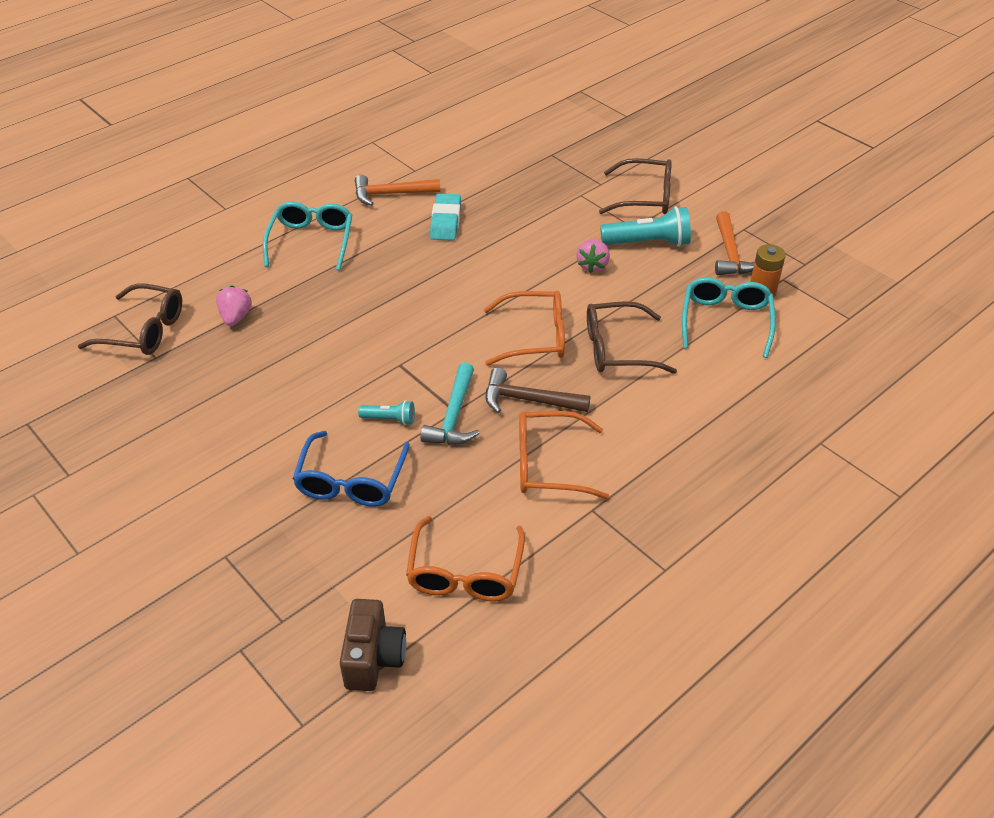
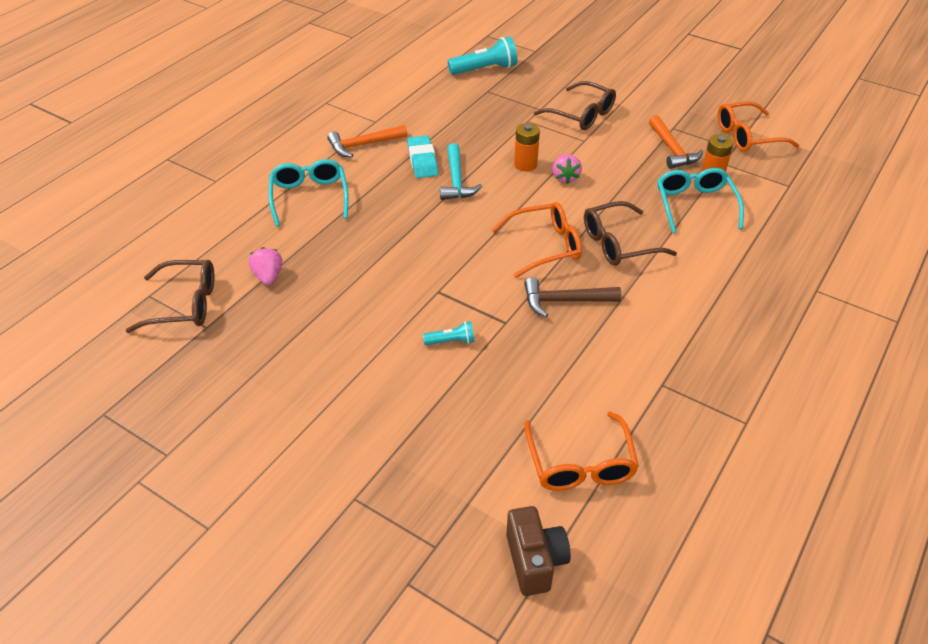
camera: 15 degrees left, 0 degrees up
blue glasses [293,431,410,507] -> none
turquoise hammer [420,362,480,445] -> turquoise hammer moved to [440,143,482,200]
orange glasses [519,411,610,499] -> orange glasses moved to [717,101,799,152]
brown glasses [599,158,672,214] -> brown glasses turned 45 degrees clockwise [534,81,616,130]
turquoise flashlight [600,206,691,247] -> turquoise flashlight moved to [448,37,517,75]
none -> orange battery [514,123,540,171]

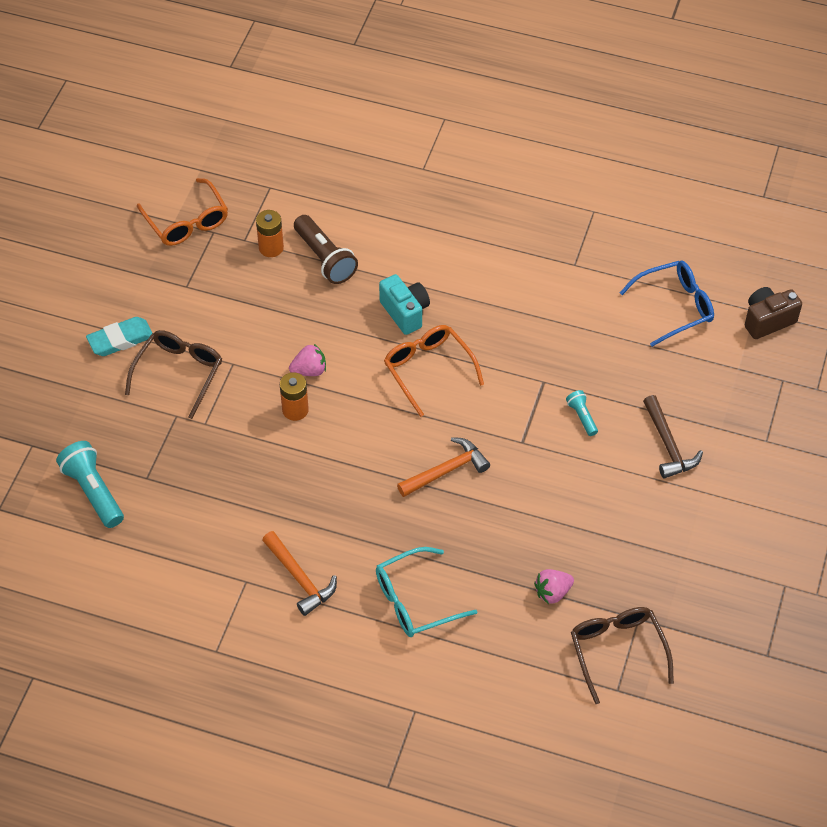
camera: 105 degrees left, 10 degrees up
turquoise eraser [407,135,438,178] -> turquoise eraser moved to [86,317,152,356]
turquoise hammer [440,143,482,200] -> none
brown hammer [524,277,621,317] -> brown hammer moved to [643,395,703,479]
orange glasses [525,411,639,491] -> blue glasses [620,261,714,347]
brown glasses [584,201,677,266] -> turquoise camera [379,274,430,335]
orange hammer [649,115,703,169] -> orange hammer moved to [397,437,490,497]
turquoise glasses [657,168,744,233] -> brown flashlight [294,215,358,284]

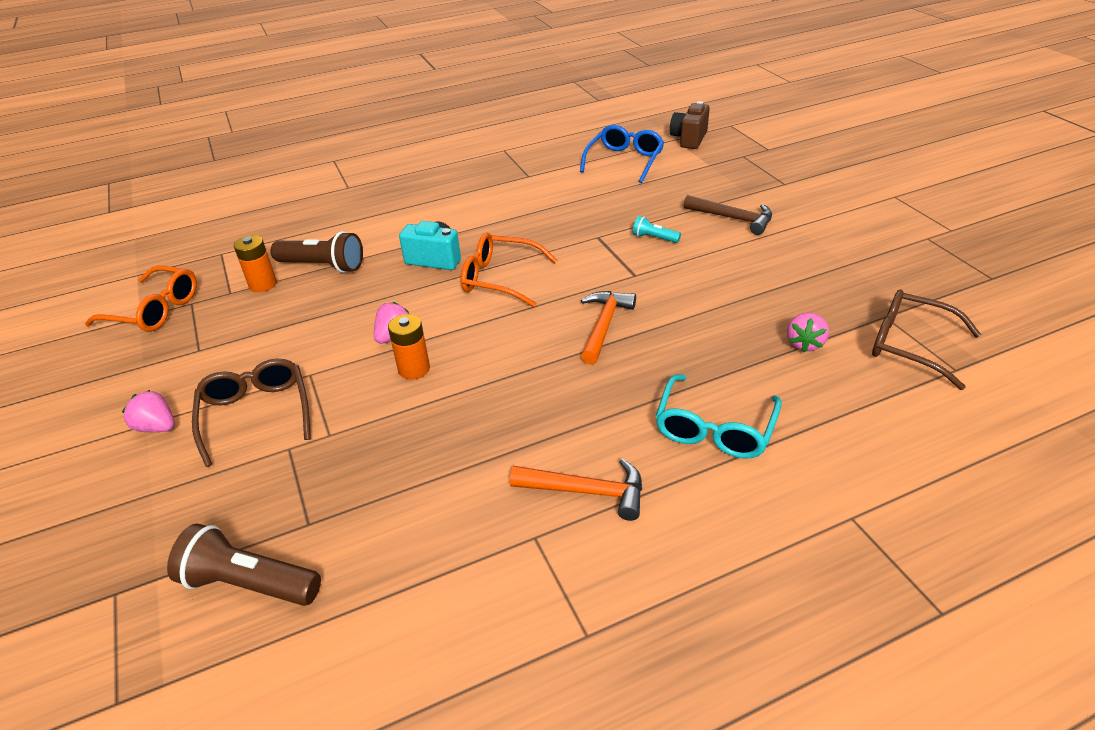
camera: 40 degrees left, 15 degrees down
turquoise flashlight [56,441,124,528] -> brown flashlight [167,523,321,606]
turquoise eraser [86,317,152,356] -> pink strawberry [122,390,175,432]

